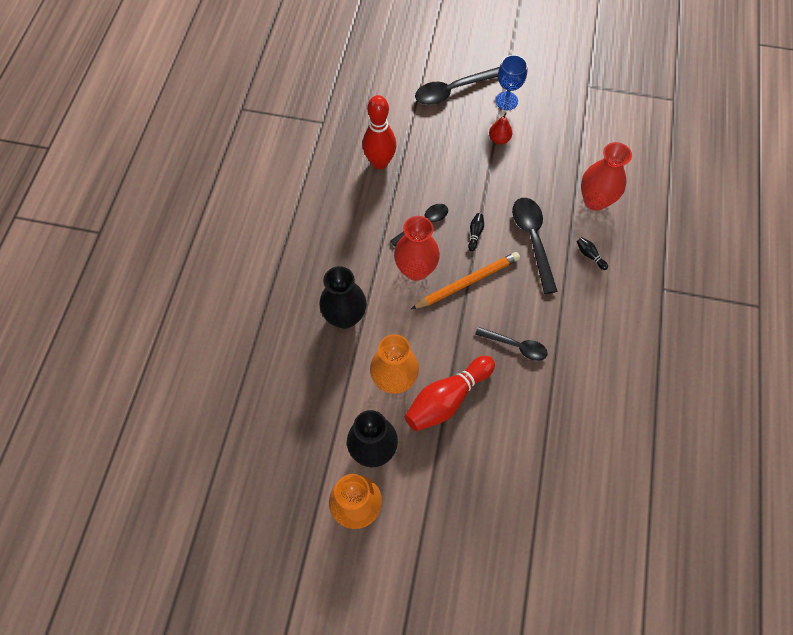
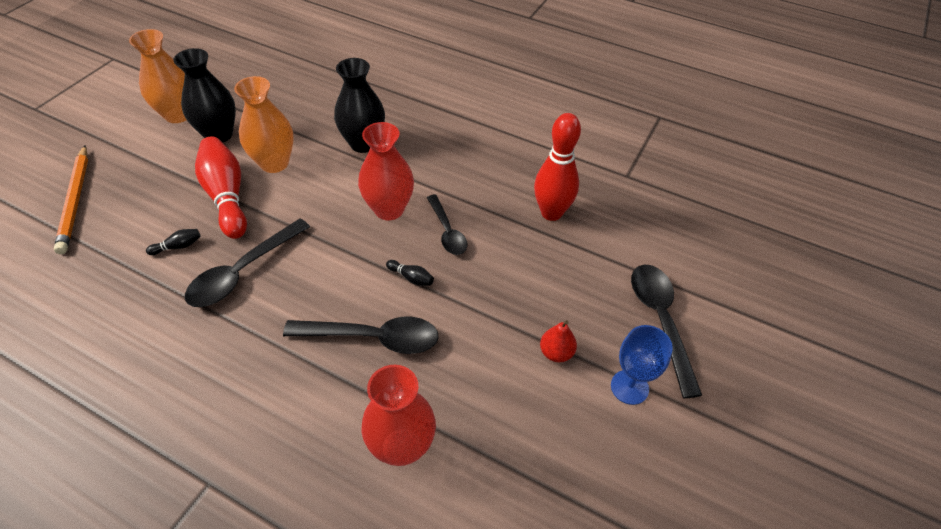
camera: 105 degrees right, 15 degrees down
orange pencil [411,252,520,309] -> orange pencil moved to [54,145,88,254]
black spoon [475,327,548,361] -> black spoon [185,219,310,307], size x1.55
black bowling pin [576,237,608,270] -> black bowling pin moved to [146,229,201,255]

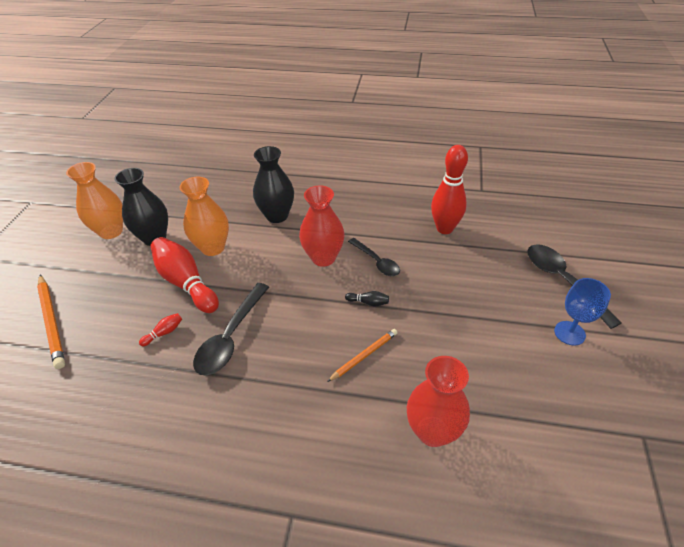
camera: 15 degrees left, 5 degrees down
black bowling pin [146,229,201,255] -> red bowling pin [139,313,182,346]
black spoon [283,317,439,354] -> orange pencil [327,329,398,382]
red pear [540,320,577,362] -> none

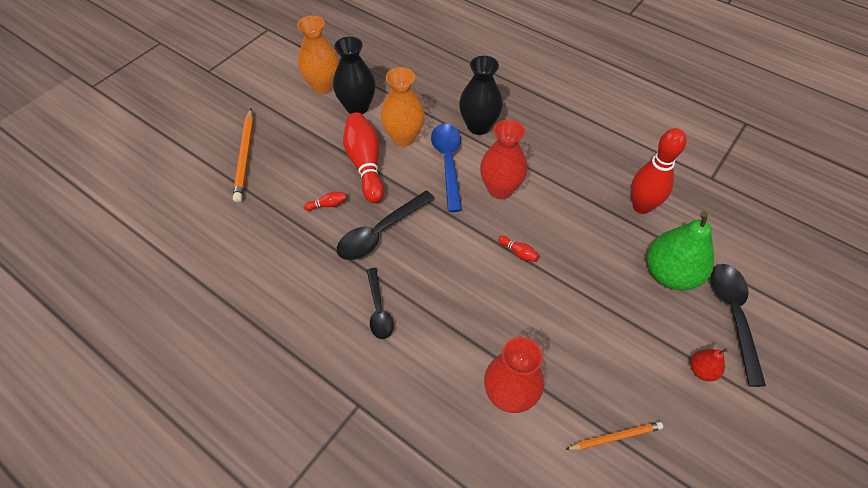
camera: 25 degrees right, 10 degrees up
orange pencil [327,329,398,382] -> orange pencil moved to [565,422,663,450]
black bowling pin [345,291,389,307] -> red bowling pin [498,236,539,262]
black spoon [348,238,400,276] -> black spoon moved to [367,268,394,339]
blue goblet [554,278,611,346] -> red pear [690,348,728,381]
none -> blue spoon [431,124,462,212]
none -> green pear [647,211,714,290]

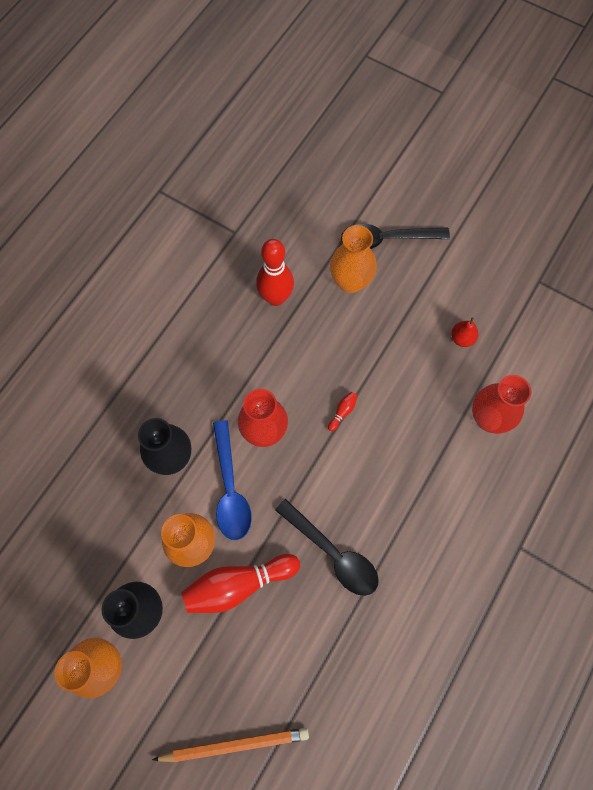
camera: 95 degrees left, 15 degrees up
red bowling pin [304,192,347,211] -> none
black spoon [367,268,394,339] -> none
blue spoon [431,124,462,212] -> blue spoon turned 90 degrees counterclockwise [213,420,252,540]
orange pencil [565,422,663,450] -> none
green pear [647,211,714,290] -> orange vase [330,225,377,293]
red pear [690,348,728,381] -> red pear moved to [451,317,478,347]

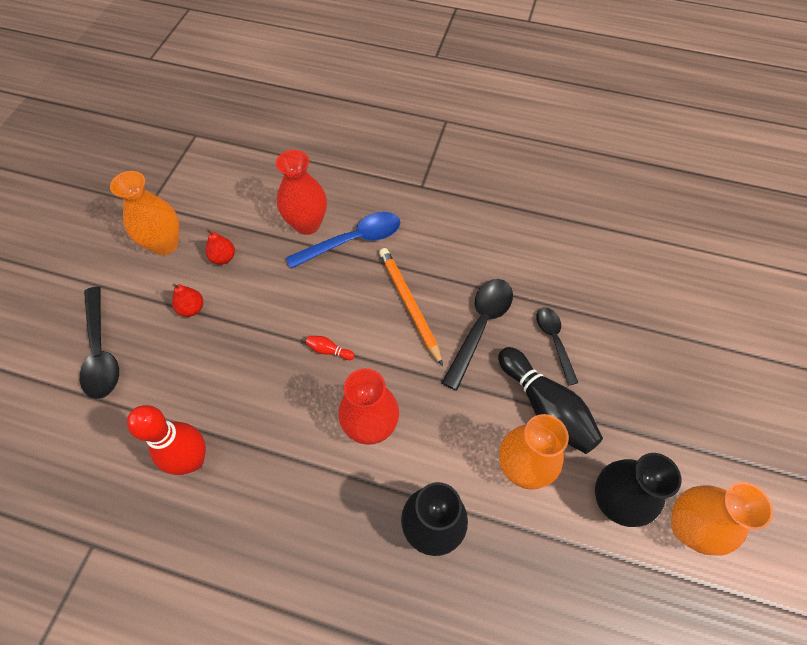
camera: 105 degrees left, 10 degrees down
orange pencil [152,728,309,762] -> orange pencil moved to [379,248,443,366]
red bowling pin [181,554,300,613] -> black bowling pin [498,347,603,454]
blue spoon [213,420,252,540] -> blue spoon moved to [286,212,400,269]
orange vase [330,225,377,293] -> orange vase moved to [110,171,179,255]
none -> red pear [172,284,203,317]
none -> black spoon [536,308,578,385]

